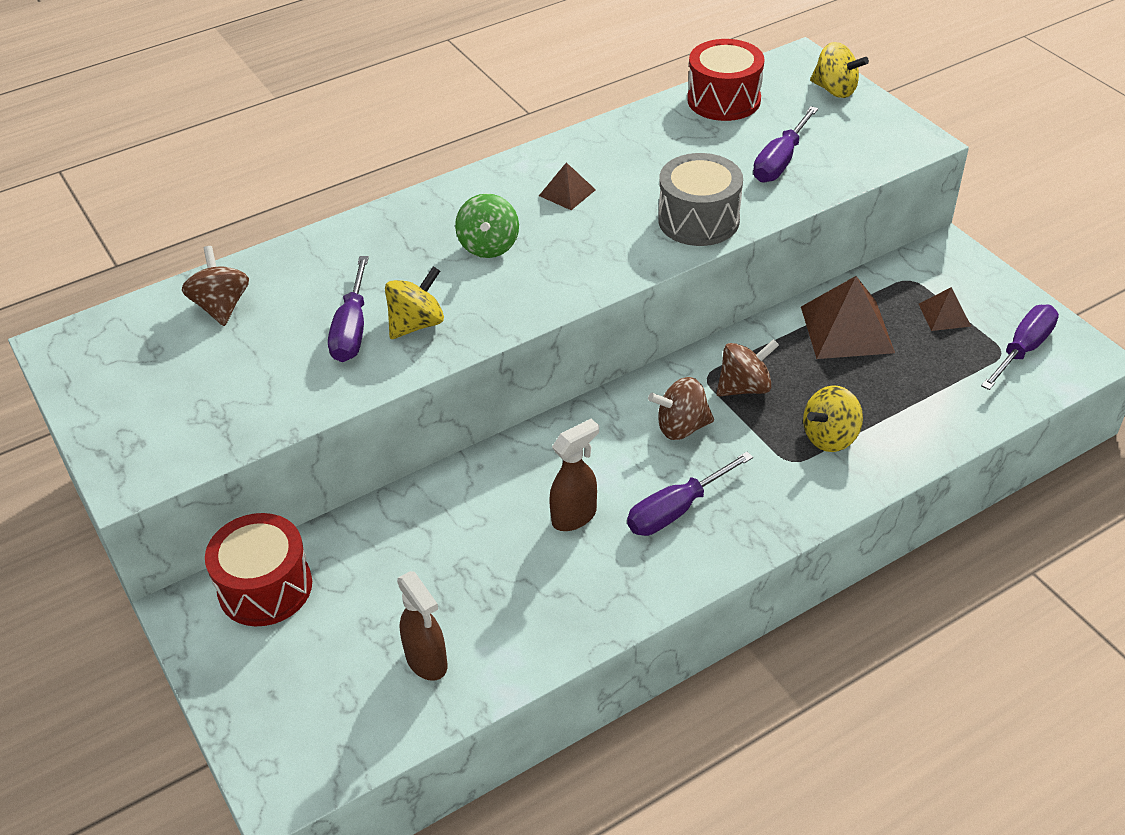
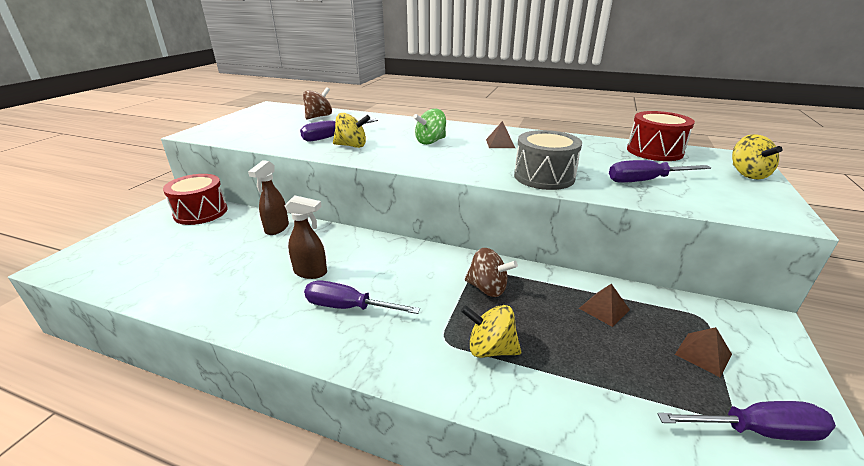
camera: 50 degrees right, 15 degrees down
brown spray bottle [397,571,448,681] -> brown spray bottle moved to [248,160,289,235]
brown spinning top [648,377,714,440] -> none
brown pyramid [801,276,895,359] -> brown pyramid [579,284,630,327], size x0.53

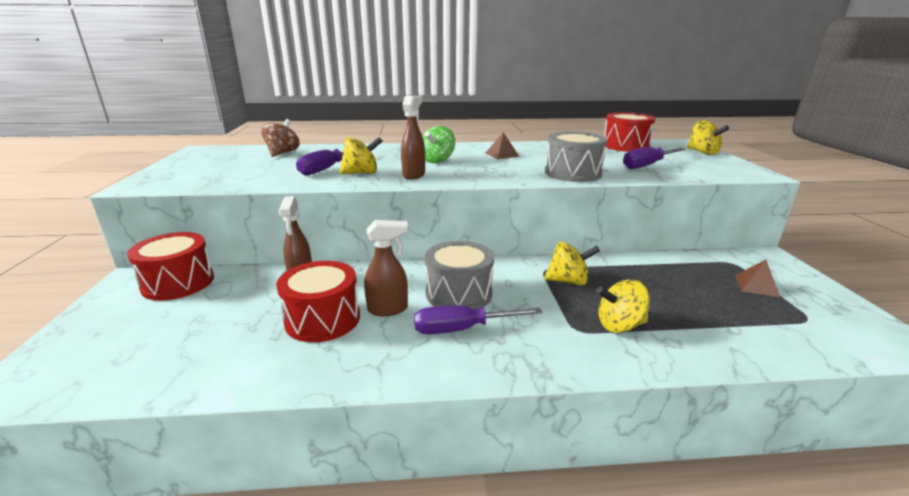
camera: 25 degrees left, 5 degrees down
brown spinning top [465,248,518,297] -> yellow spinning top [544,242,600,286]
brown pyramid [579,284,630,327] -> none
purple screwdriver [658,401,836,441] -> none
none -> red drum [276,261,360,342]
none -> brown spray bottle [401,96,425,180]
none -> grey drum [425,241,494,310]

